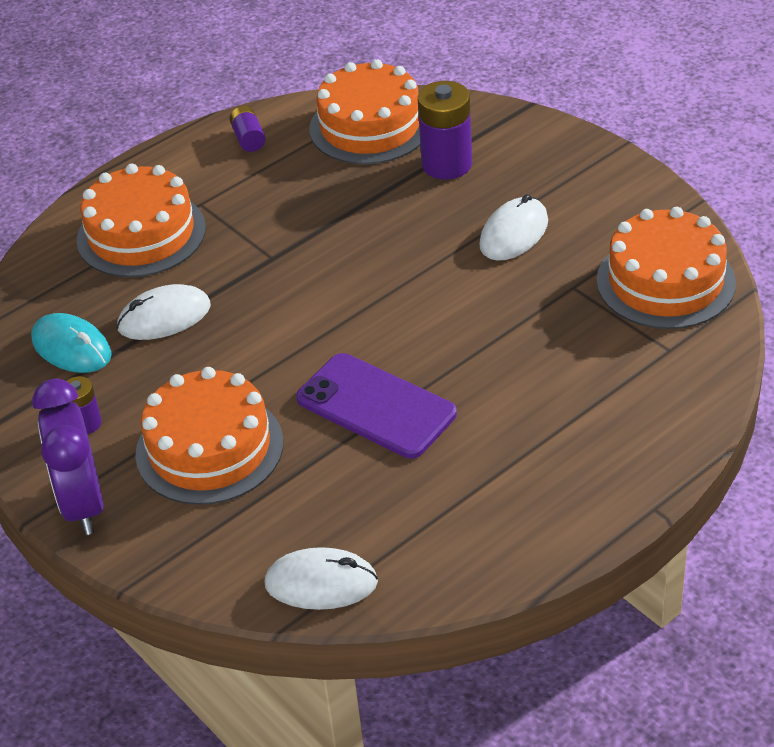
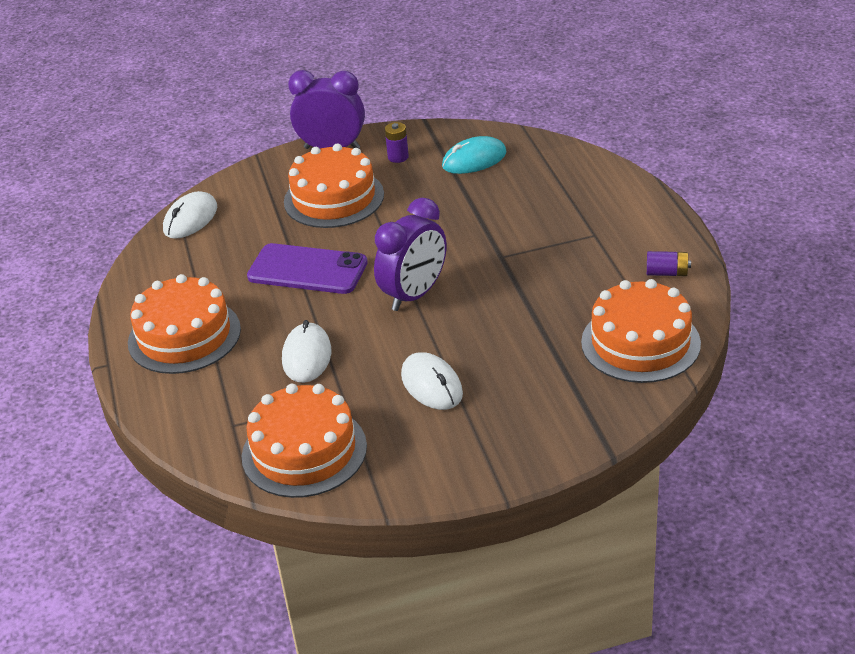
camera: 115 degrees right, 5 degrees down
orange cake [76,164,206,277] -> orange cake moved to [128,274,241,374]
white mouse [117,284,211,340] -> white mouse moved to [282,320,331,383]
purple phone [296,353,457,459] -> purple phone turned 45 degrees clockwise [247,243,368,294]
purple battery [418,81,472,180] -> none
none -> purple clock [374,198,447,311]

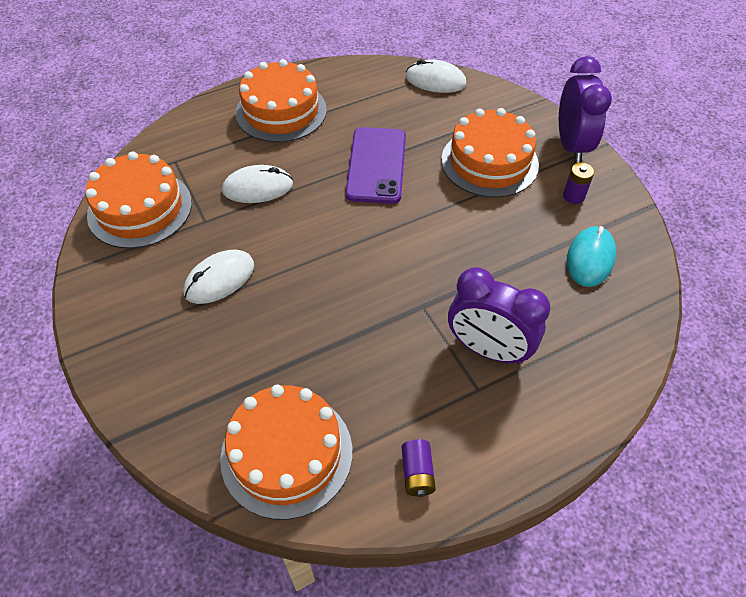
camera: 75 degrees right, 15 degrees up
purple clock [374,198,447,311] -> purple clock moved to [448,267,550,365]
turquoise mouse [442,136,506,174] -> turquoise mouse turned 60 degrees clockwise [567,226,616,287]

